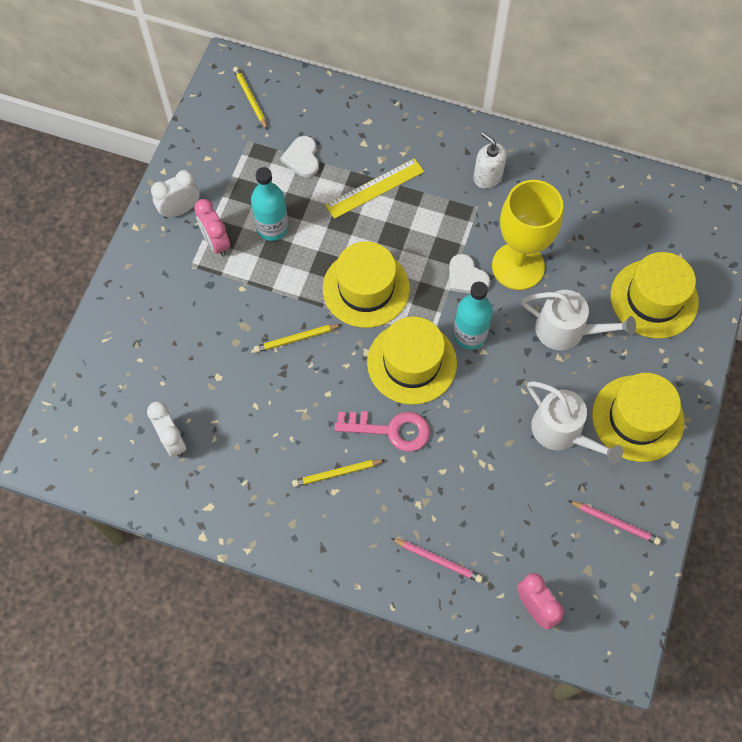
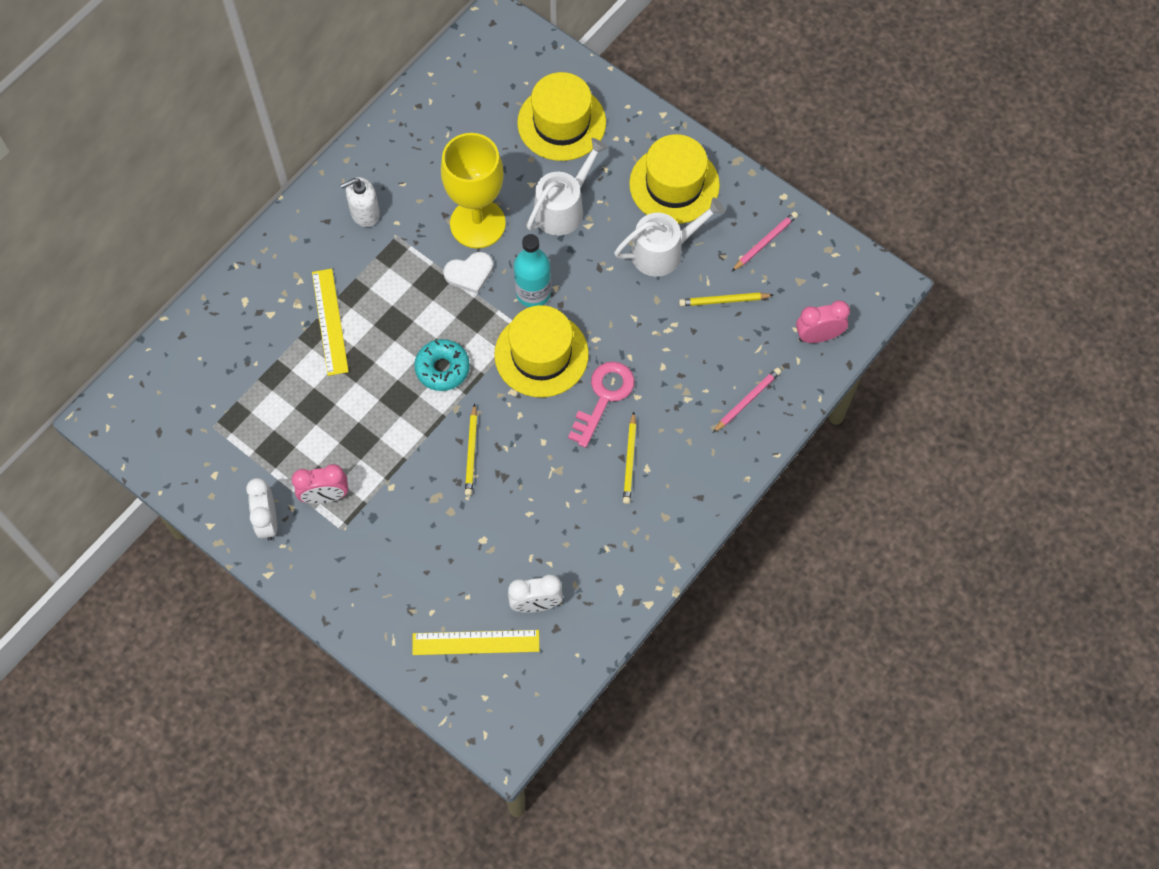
camera: 70 degrees left, 0 degrees up
yellow pencil [233,66,268,130] -> yellow pencil moved to [679,293,773,306]
turquoise bottle [251,167,288,241] -> none
white heart [280,136,319,177] -> none
yellow hat [323,241,410,328] -> turquoise donut [414,339,470,391]
none -> yellow ruler [412,630,540,655]

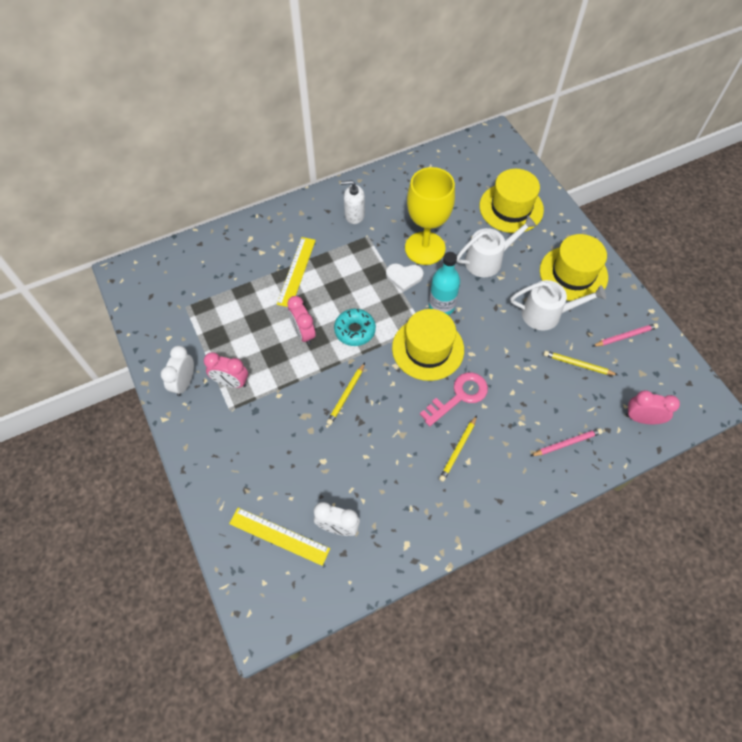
camera: 25 degrees right, 5 degrees down
none -> pink clock [287,296,316,345]

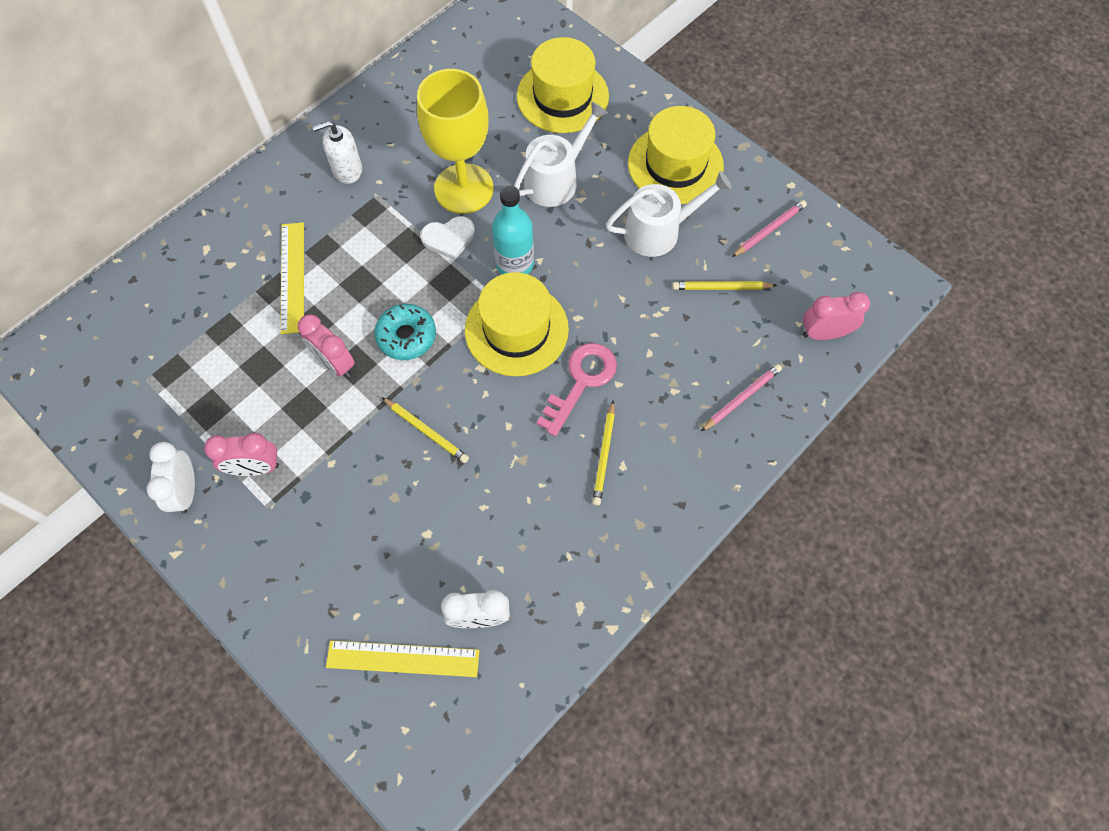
camera: 20 degrees left, 5 degrees up
yellow pencil [327,363,365,425] -> yellow pencil turned 60 degrees counterclockwise [382,397,469,463]

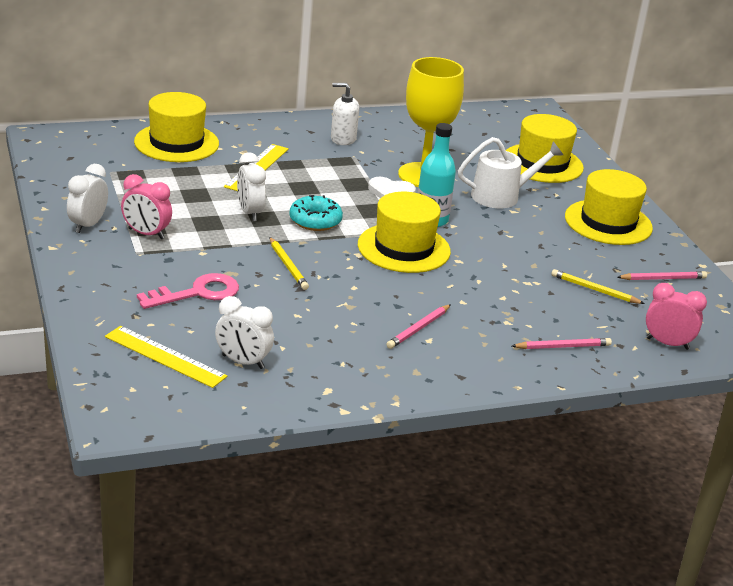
camera: 25 degrees right, 35 degrees down
pink clock [298,314,354,378] -> white clock [237,152,266,221]
pink key [537,343,617,436] -> pink key moved to [137,273,239,309]
yellow pencil [592,400,615,505] -> pink pencil [386,304,451,349]
white watering can [606,171,732,257] -> none
none -> yellow hat [134,92,219,162]

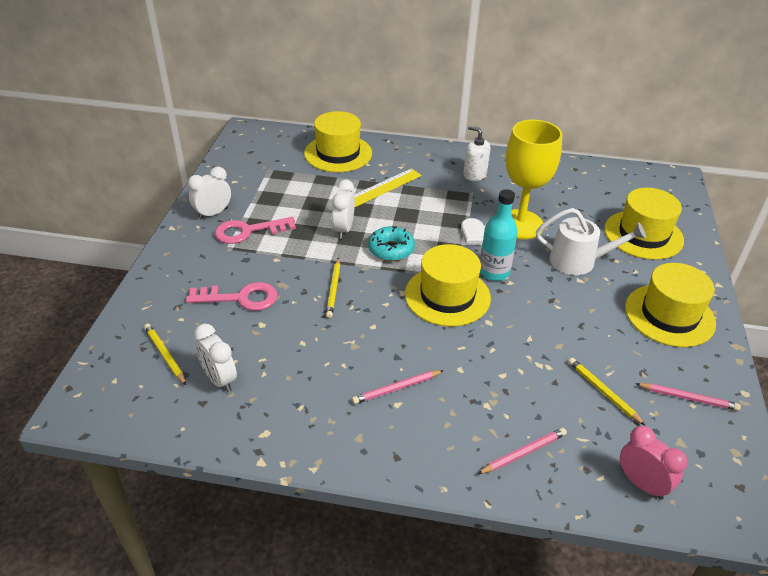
camera: 30 degrees right, 10 degrees up
yellow ruler [105,326,228,388] -> yellow pencil [144,324,186,385]
pink clock [121,174,172,239] -> pink key [215,217,296,244]
pink pencil [512,338,612,349] -> pink pencil turned 45 degrees counterclockwise [477,428,567,474]

